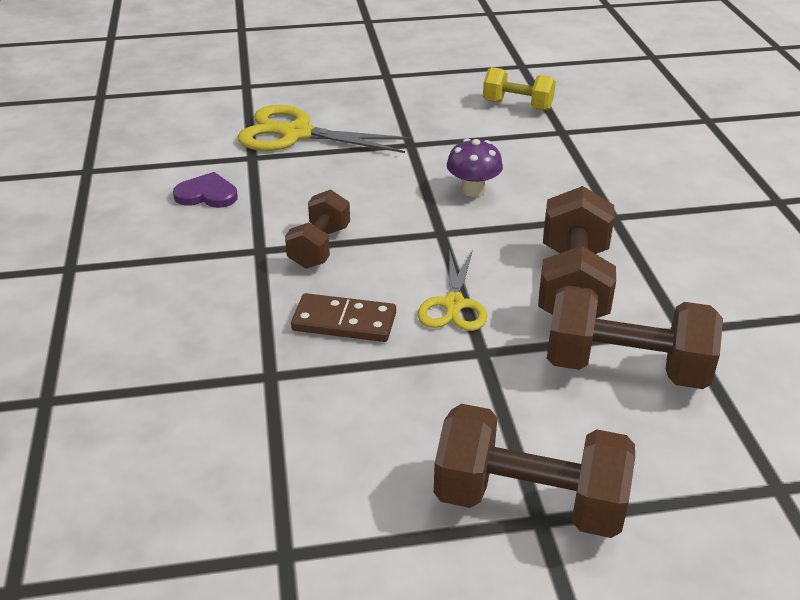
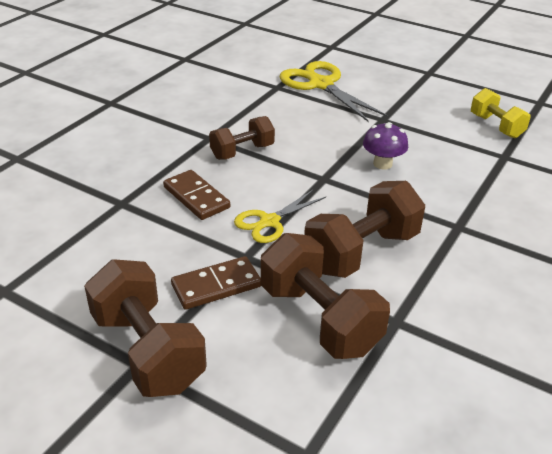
camera: 40 degrees right, 0 degrees up
purple heart [173,172,238,208] -> none
none -> brown domino [171,256,261,310]

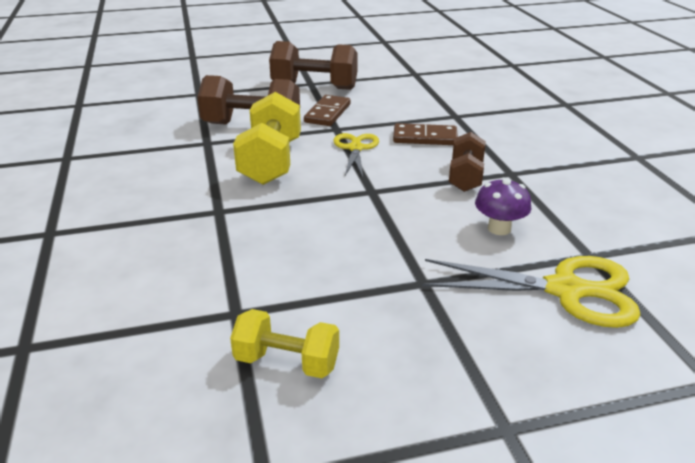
camera: 135 degrees right, 5 degrees down
brown dumbbell [304,181,425,278] -> yellow dumbbell [233,92,301,185]
purple mushroom [363,122,408,170] -> purple mushroom moved to [475,178,531,235]

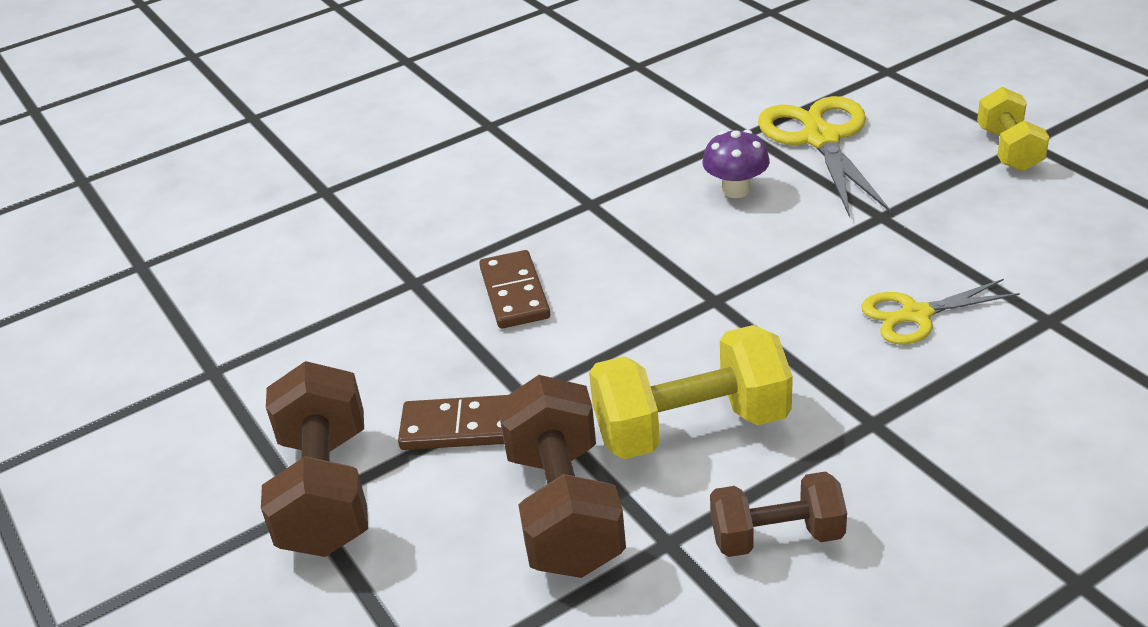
camera: 105 degrees left, 5 degrees up
yellow dumbbell [230,309,339,378] -> yellow dumbbell moved to [977,87,1049,171]
yellow scissors [333,133,379,177] -> yellow scissors moved to [861,279,1020,345]
brown dumbbell [449,132,486,192] -> brown dumbbell moved to [710,472,847,557]

